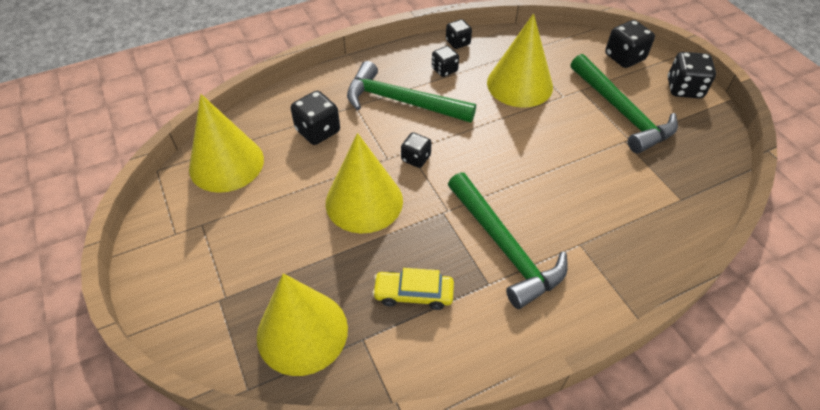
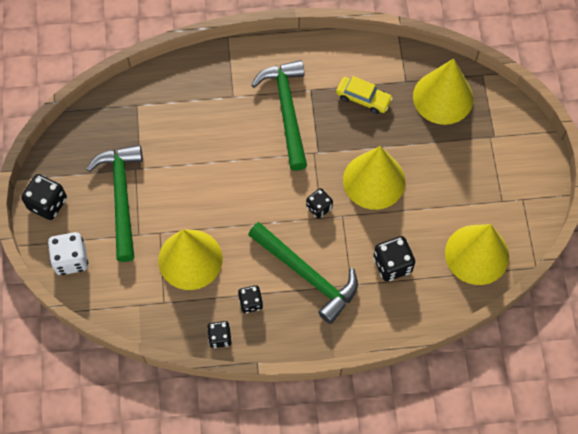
camera: 160 degrees left, 15 degrees up
black dice [605,20,655,68] -> white dice [48,232,88,275]

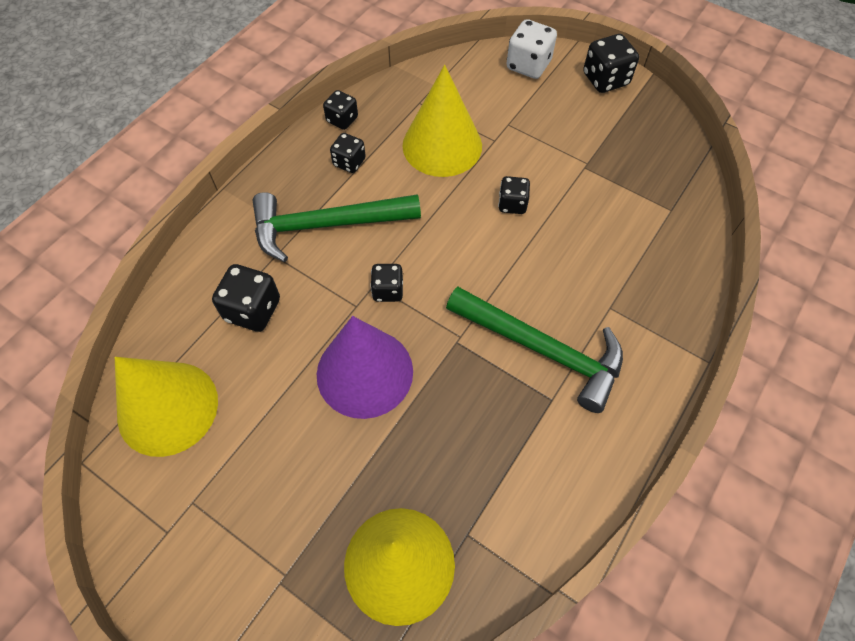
camera: 130 degrees right, 5 degrees down
green hammer [86,145,143,262] -> none
yellow car [336,76,393,114] -> none
yellow cone [343,146,405,210] -> purple cone [317,316,413,419]
none -> black dice [498,176,530,214]

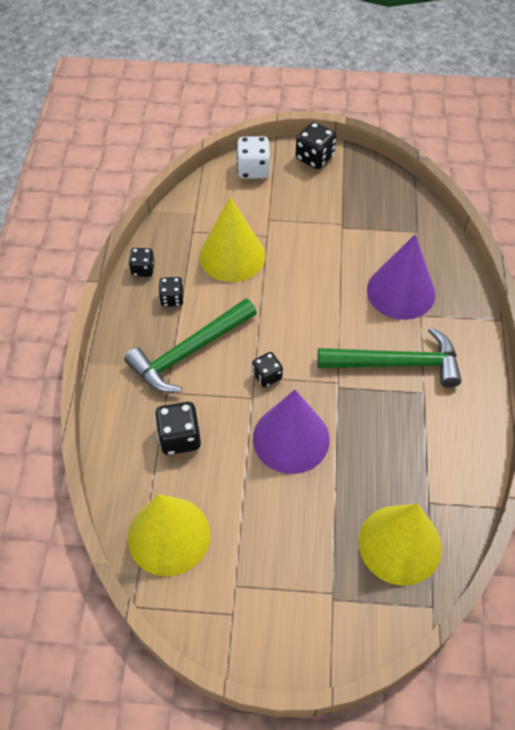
camera: 30 degrees left, 5 degrees down
black dice [498,176,530,214] -> none
none -> purple cone [367,234,435,320]

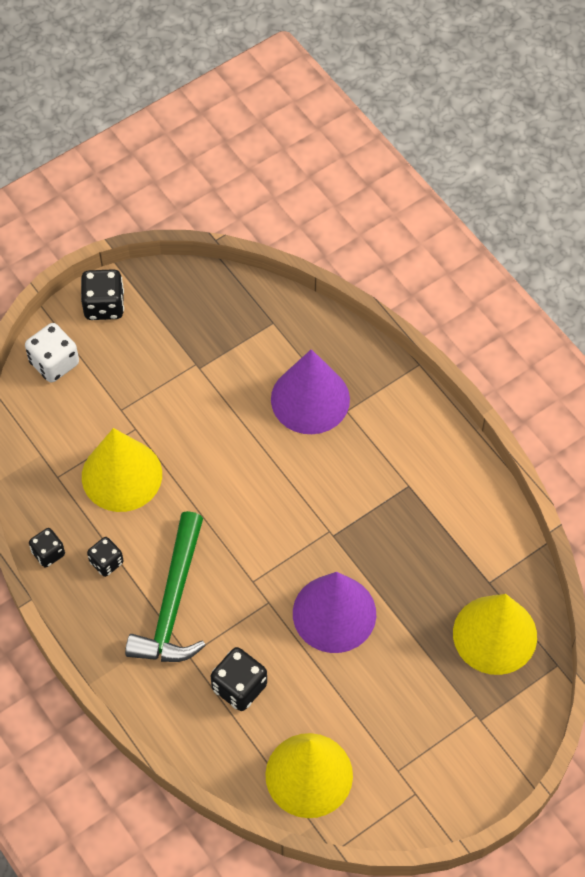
camera: 40 degrees left, 5 degrees up
black dice [252,352,283,387] -> none
green hammer [317,327,462,388] -> none

